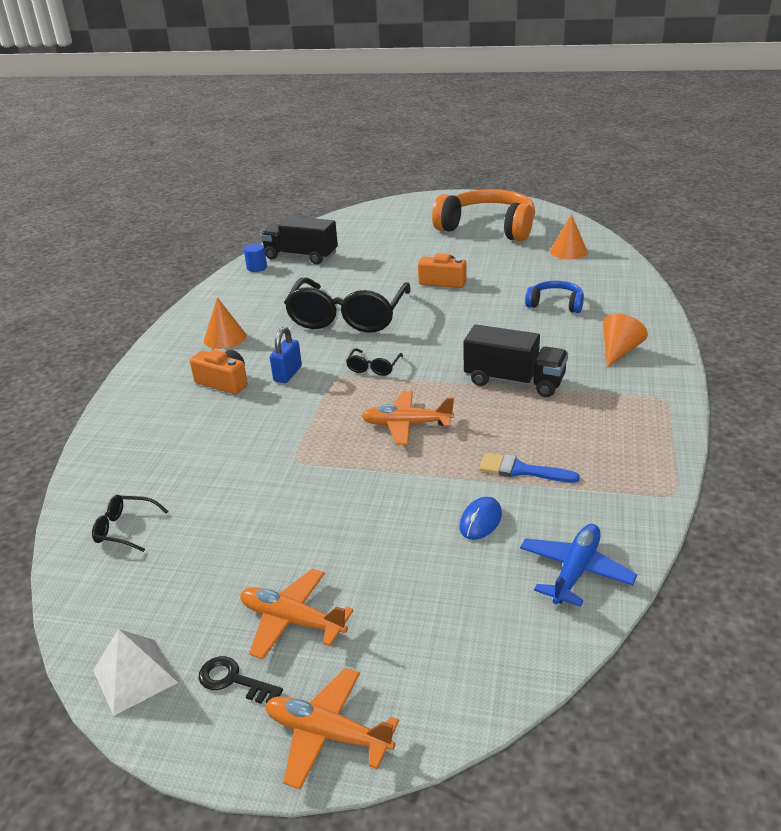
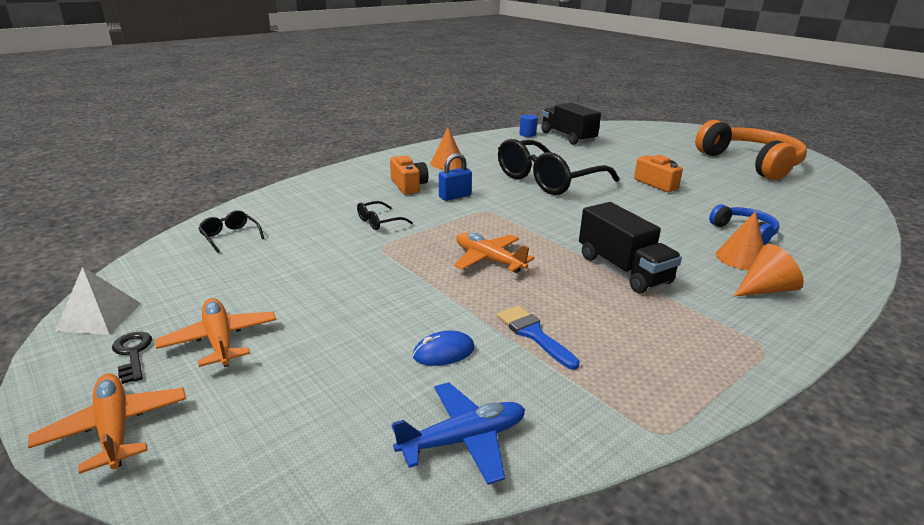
camera: 35 degrees right, 5 degrees down
black glasses [346,348,403,376] -> black glasses moved to [357,201,413,230]
orange cone [550,214,588,259] -> orange cone moved to [716,211,764,271]

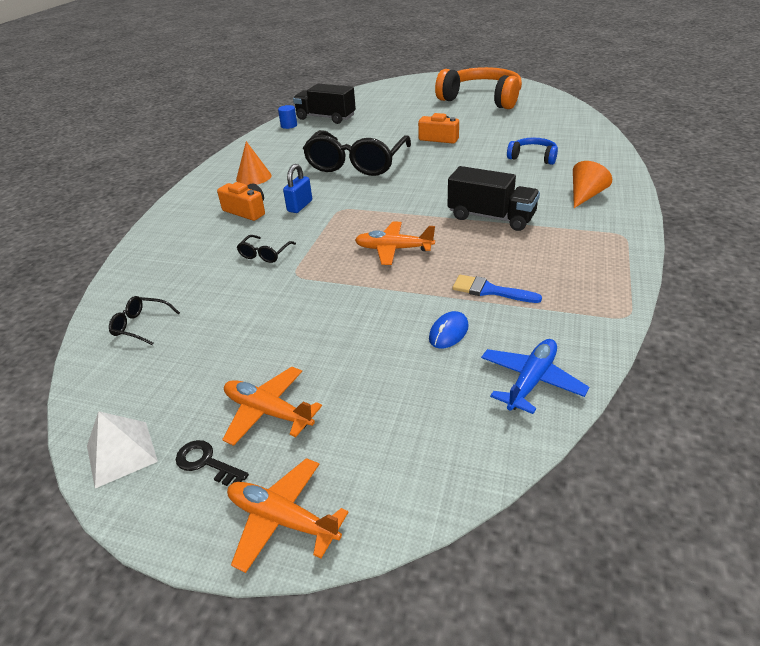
camera: 30 degrees left, 10 degrees up
orange cone [716,211,764,271] -> none

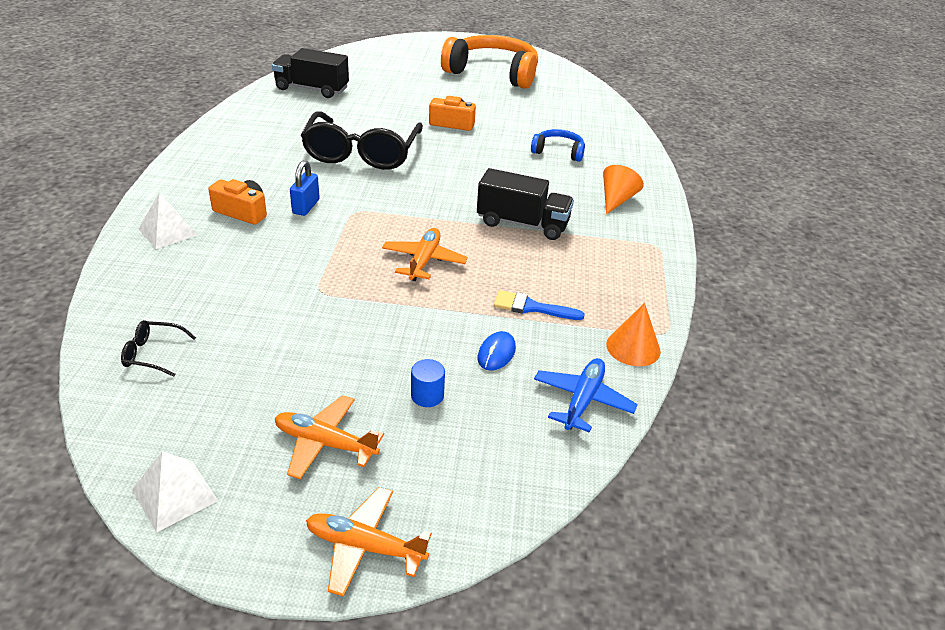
camera: 15 degrees left, 0 degrees up
black key [176,440,249,486] -> none
orange cone [236,141,271,185] -> orange cone moved to [606,303,661,366]
black glasses [237,235,296,263] -> none
blue cylinder [278,105,297,129] -> blue cylinder moved to [411,359,445,407]
orange plane [355,222,435,265] -> orange plane turned 105 degrees clockwise [382,228,468,281]
none -> white pyramid [139,192,198,249]

